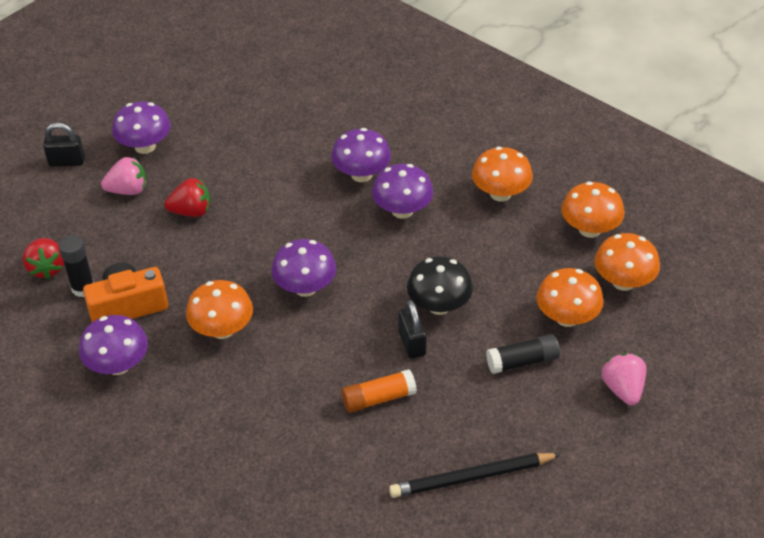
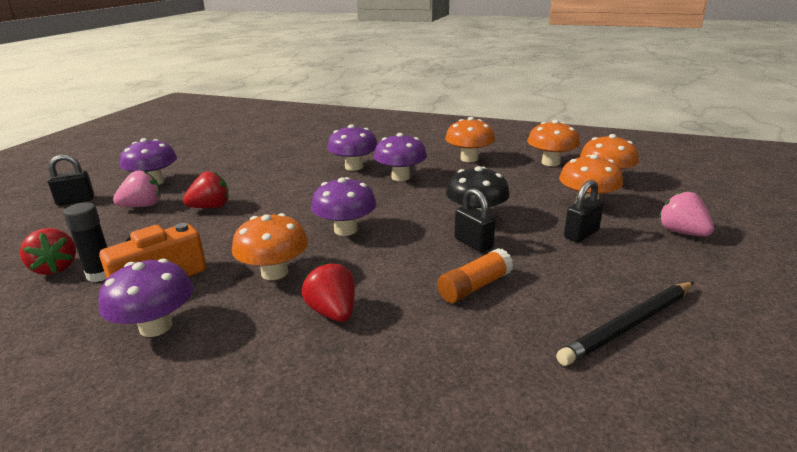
camera: 20 degrees left, 20 degrees down
black glue stick [486,334,560,374] -> black padlock [564,180,604,242]
none -> red strawberry [302,262,355,322]

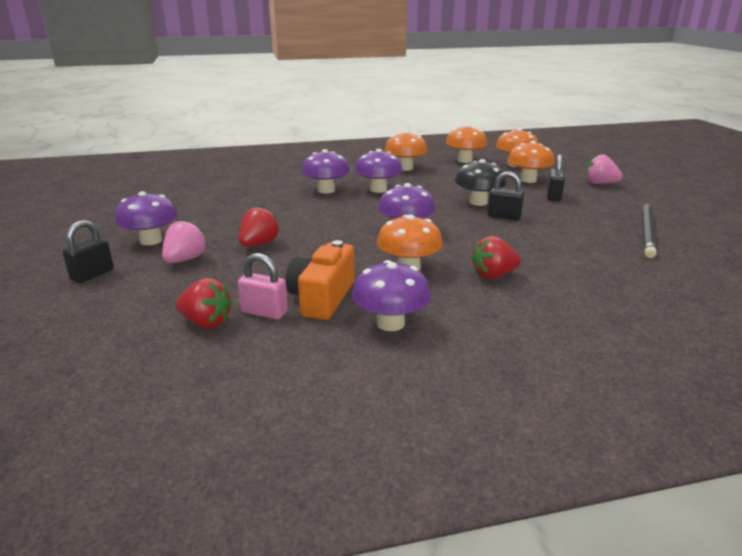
camera: 35 degrees left, 0 degrees up
black glue stick [63,202,107,282] -> pink padlock [238,253,288,320]
red strawberry [302,262,355,322] -> red strawberry turned 45 degrees counterclockwise [471,236,521,279]
orange glue stick [437,248,513,303] -> none

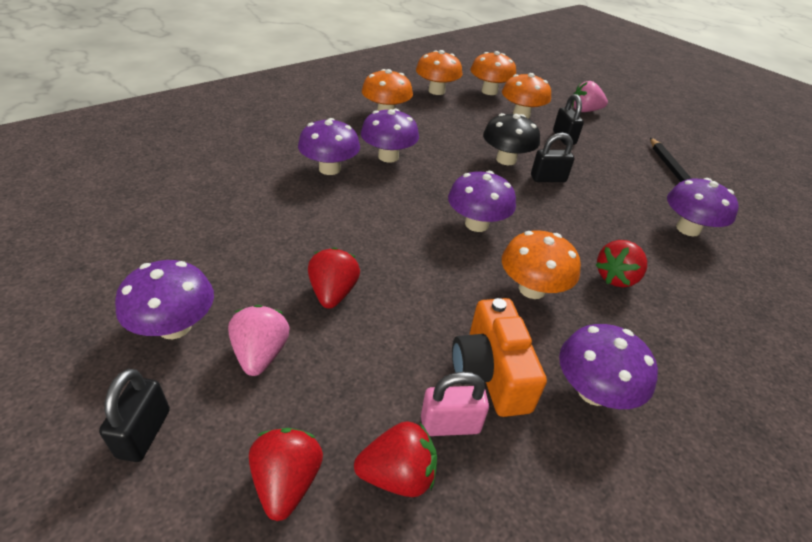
camera: 30 degrees left, 15 degrees up
none -> red strawberry [249,428,323,521]
none -> purple mushroom [667,178,739,236]

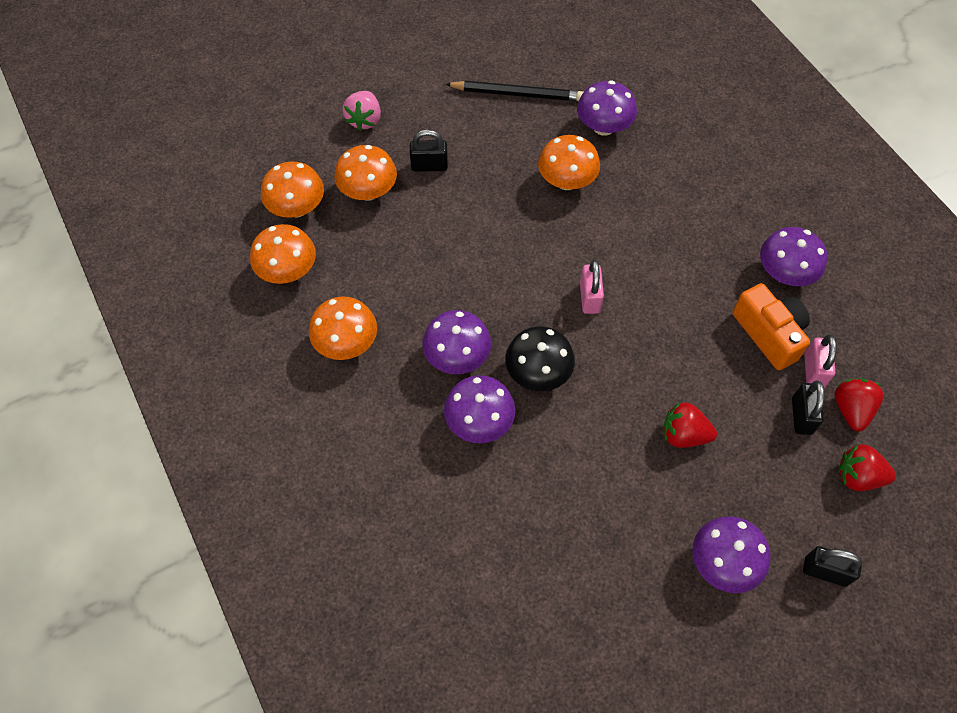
camera: 75 degrees left, 20 degrees up
pink strawberry [228,305,290,376] -> none
purple mushroom [448,171,516,232] -> pink padlock [580,260,604,314]
orange camera [452,298,547,417] -> orange camera turned 120 degrees counterclockwise [733,283,810,370]
black mushroom [483,113,540,165] -> black mushroom moved to [505,326,575,391]
orange mushroom [502,230,581,299] -> orange mushroom moved to [538,135,600,190]
black padlock [531,133,574,182] -> black padlock moved to [792,381,825,435]
red strawberry [596,240,647,287] -> none

